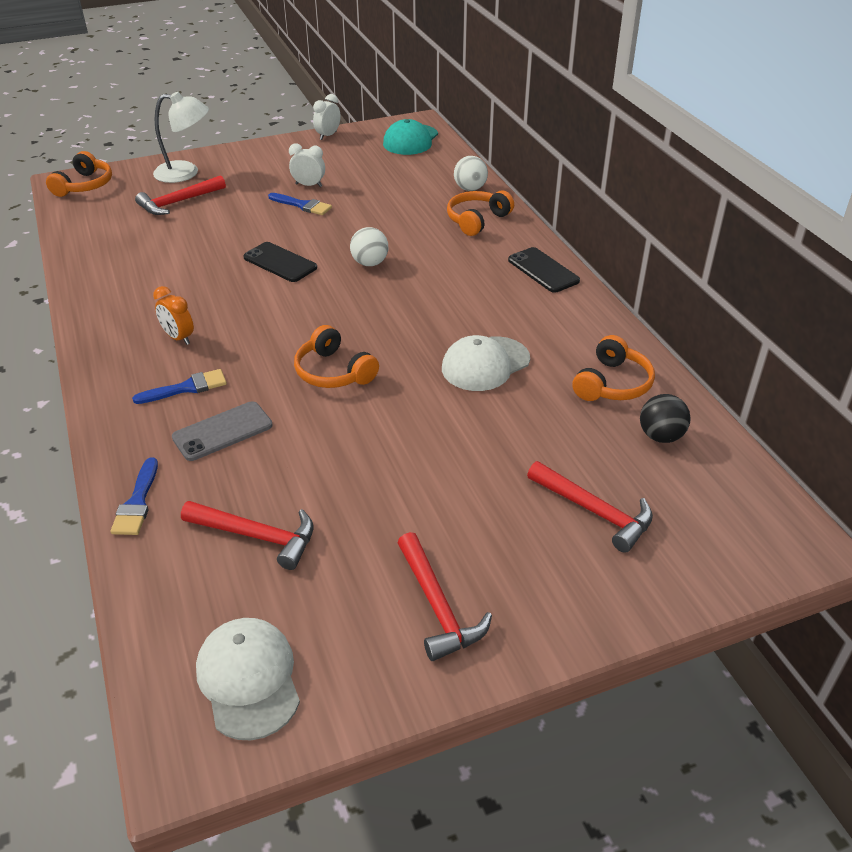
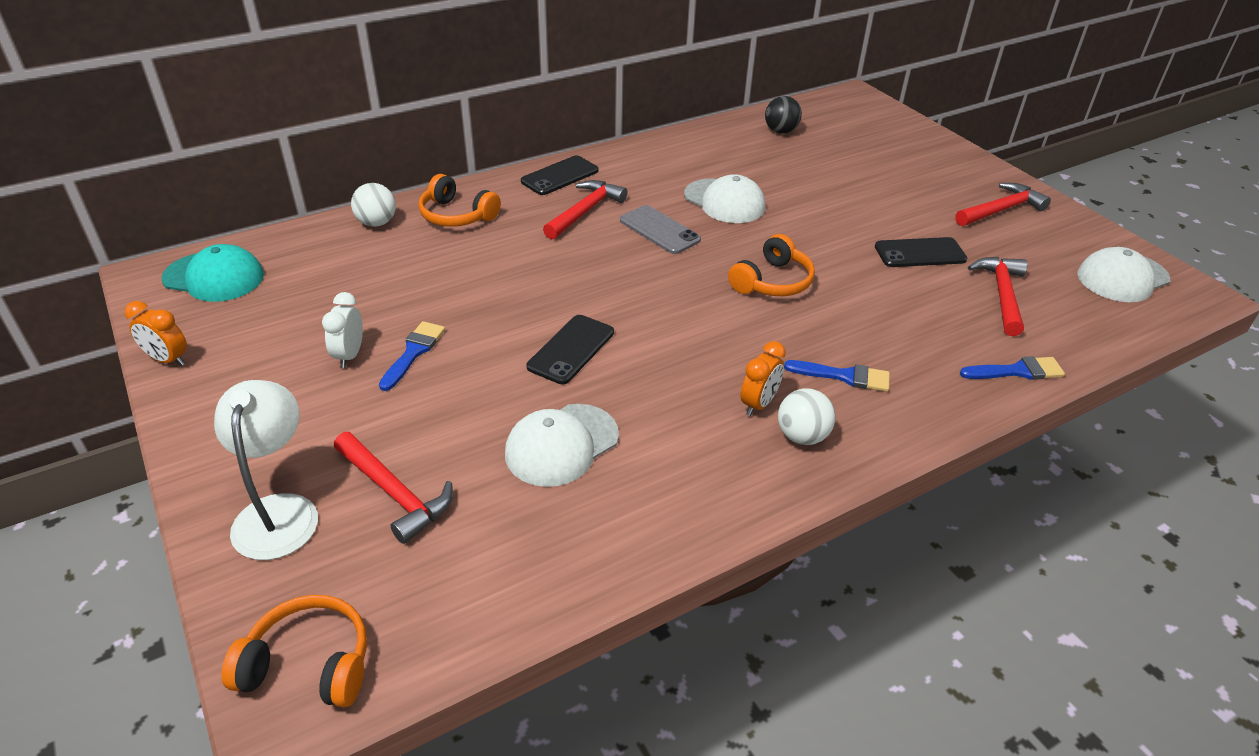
camera: 100 degrees left, 0 degrees up
blue brush [132,369,227,404] -> blue brush turned 135 degrees clockwise [784,360,890,392]
grey phone [172,401,273,461] -> grey phone moved to [620,205,701,254]
white clock [313,94,341,140] -> orange clock [125,301,187,366]
white ball [350,227,388,266] -> white ball moved to [778,388,836,445]
red hammer [527,461,653,553] -> red hammer moved to [543,180,628,239]
orange headphones [572,335,655,401] -> none
none -> white cap [505,404,619,487]
none -> black phone [875,237,967,267]

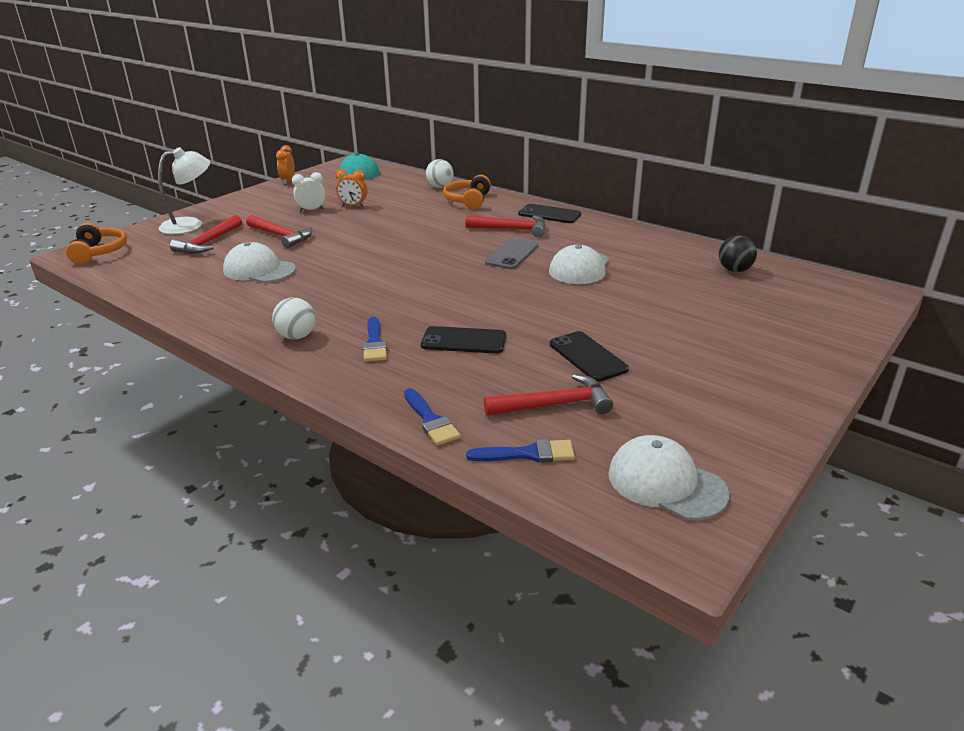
camera: 70 degrees right, 10 degrees down
blue brush [379,321,445,391] -> blue brush moved to [466,439,575,463]
black phone [526,315,614,384] -> black phone moved to [421,326,506,354]
orange headphones [728,234,815,296] -> none
orange clock [741,341,786,416] -> orange clock moved to [336,169,367,207]
red hammer [955,183,1051,226] -> red hammer moved to [246,215,313,248]

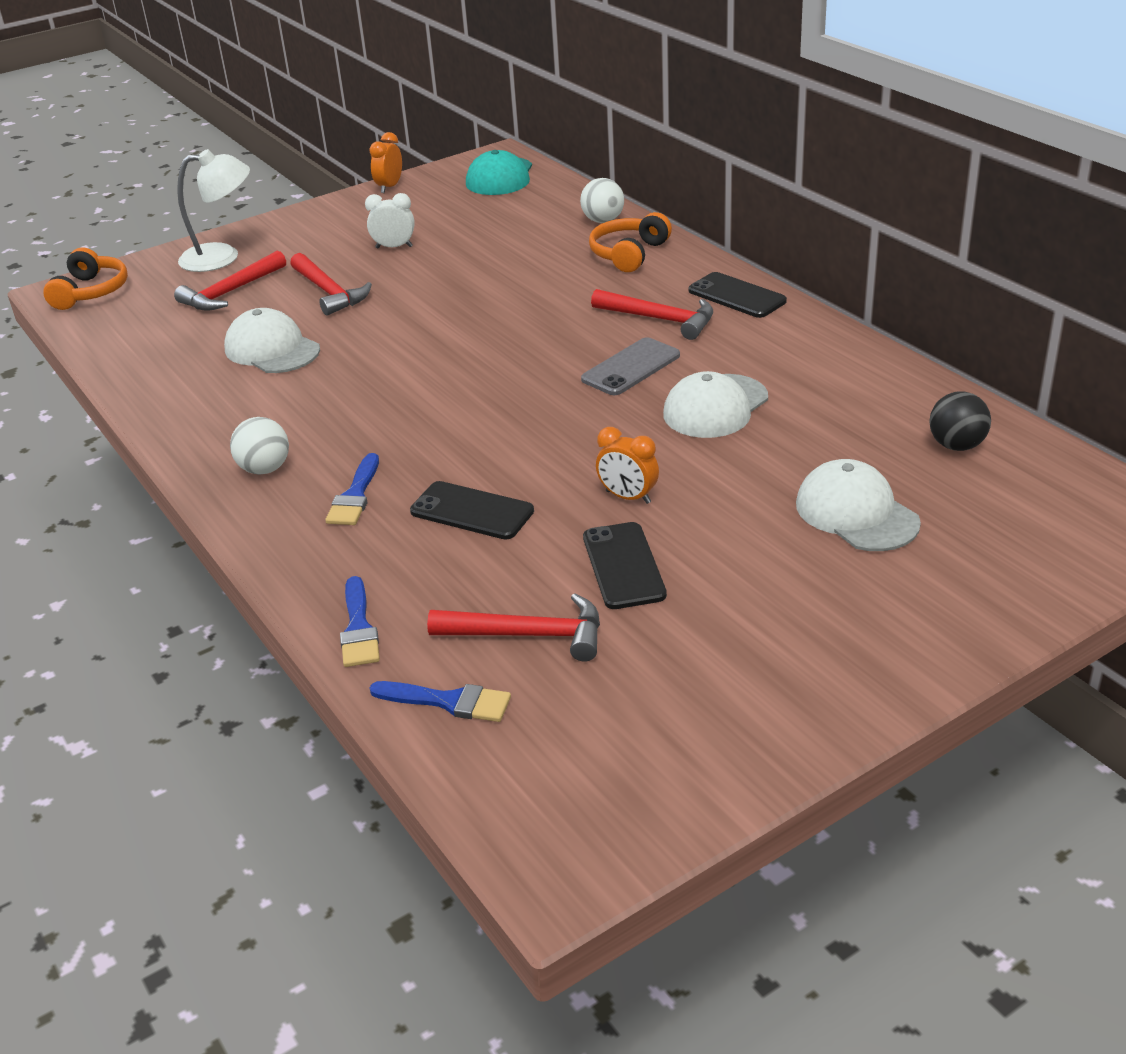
camera: 20 degrees right, 5 degrees up
orange clock [336,169,367,207] -> orange clock moved to [596,427,659,504]
white cap [608,435,729,520] -> white cap moved to [796,459,921,551]

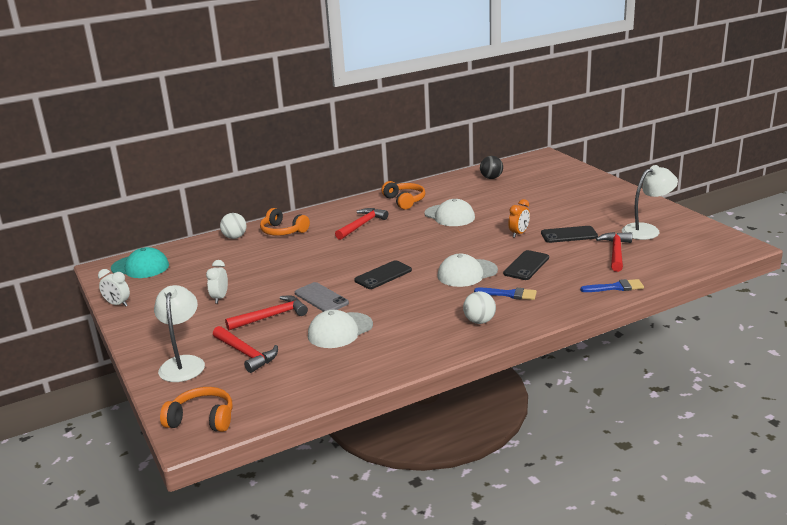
camera: 85 degrees left, 10 degrees down
orange clock [369,132,402,193] -> white clock [98,269,130,307]
blue brush [370,681,511,722] -> none
grey phone [581,337,680,395] -> grey phone moved to [295,282,349,312]
black phone [688,272,787,318] -> black phone moved to [354,260,412,289]
white cap [796,459,921,551] -> white cap moved to [437,254,498,287]
none -> orange headphones [381,181,425,210]
none -> white lamp [622,165,678,240]

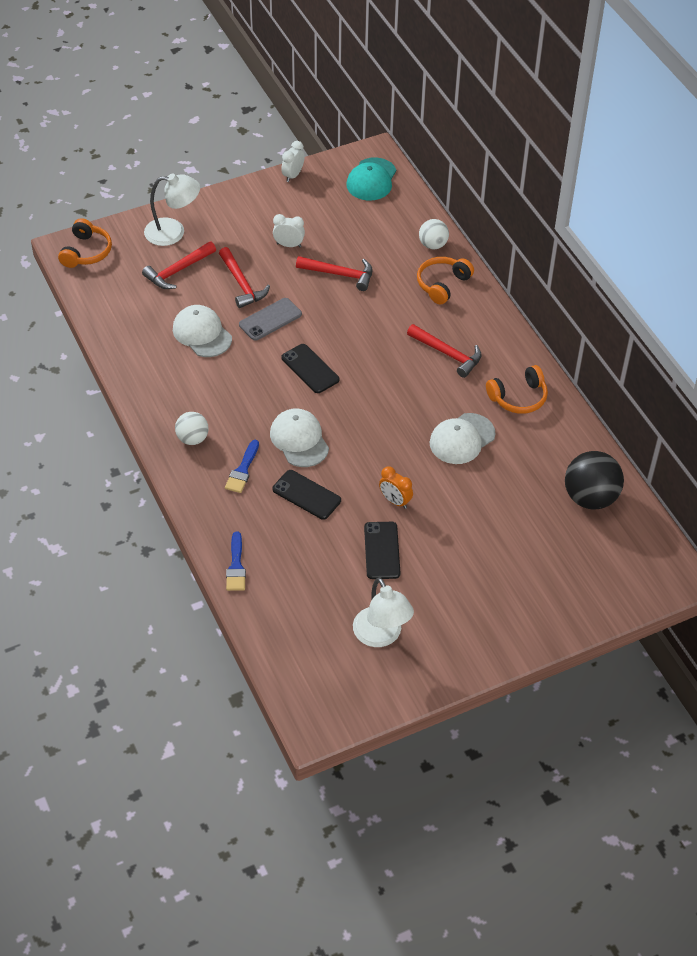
camera: 90 degrees right, 25 degrees up
black ball [480,156,503,179] -> black ball [565,451,624,510], size x1.70
red hammer [596,232,632,272] -> red hammer moved to [296,256,373,291]

